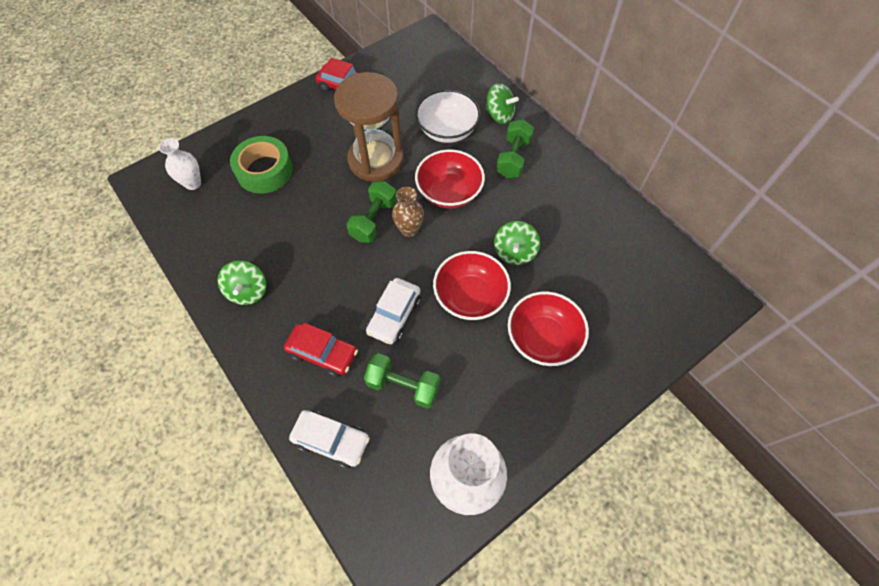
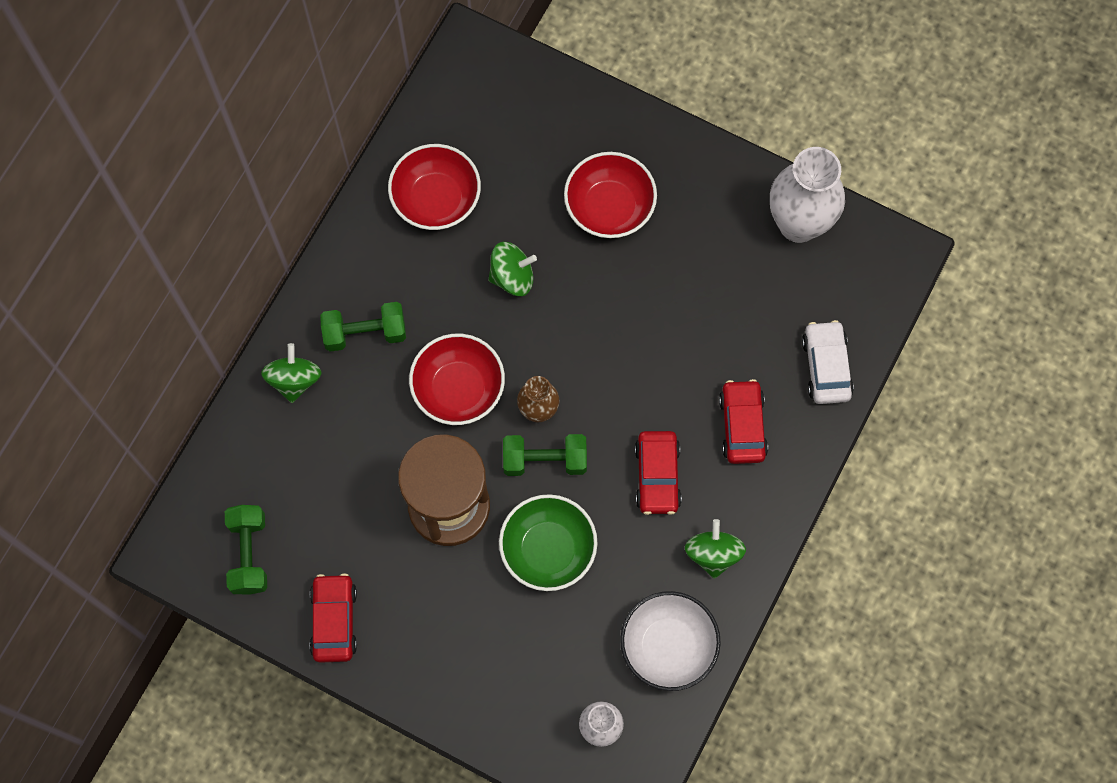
camera: 115 degrees left, 10 degrees up
green spinning top [217,261,267,305] -> green spinning top turned 60 degrees counterclockwise [685,519,746,579]
green tape [230,136,293,194] -> none
green dumbbell [364,353,441,409] -> green dumbbell moved to [225,505,267,595]
white car [366,278,421,344] -> none
white bowl [415,89,481,143] -> white bowl moved to [620,591,721,691]
red bowl [433,251,511,320] -> red bowl moved to [388,144,481,230]
none -> green bowl [499,494,597,591]
none -> red car [635,431,682,515]

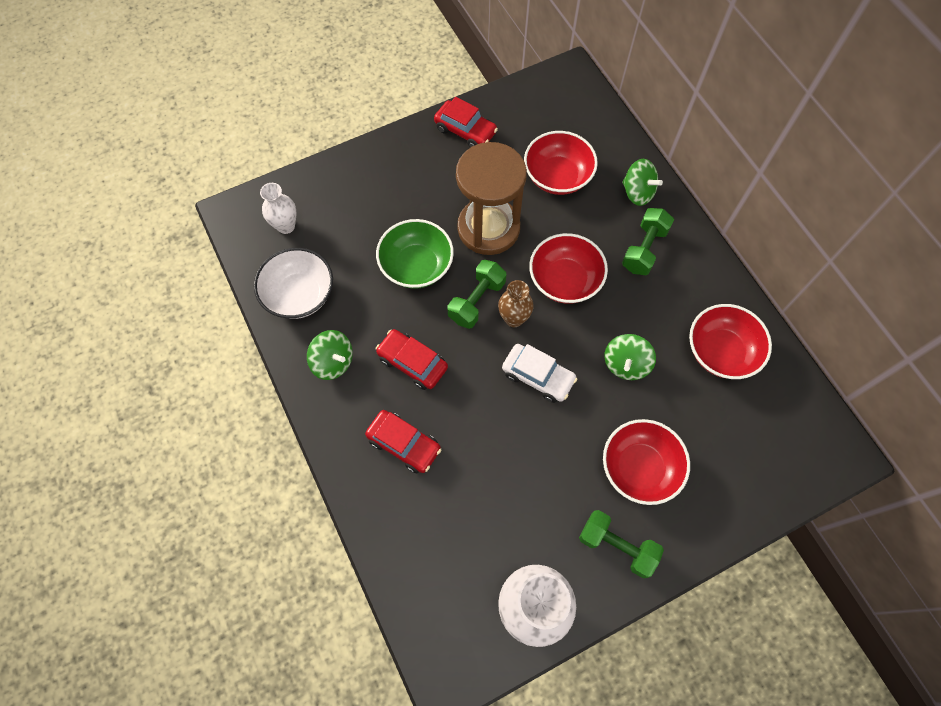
camera: 125 degrees right, 5 degrees down
green dumbbell [225,505,267,595] -> green dumbbell moved to [579,510,664,578]
white car [802,320,854,404] -> white car moved to [502,344,577,403]
none -> red bowl [524,131,598,195]

